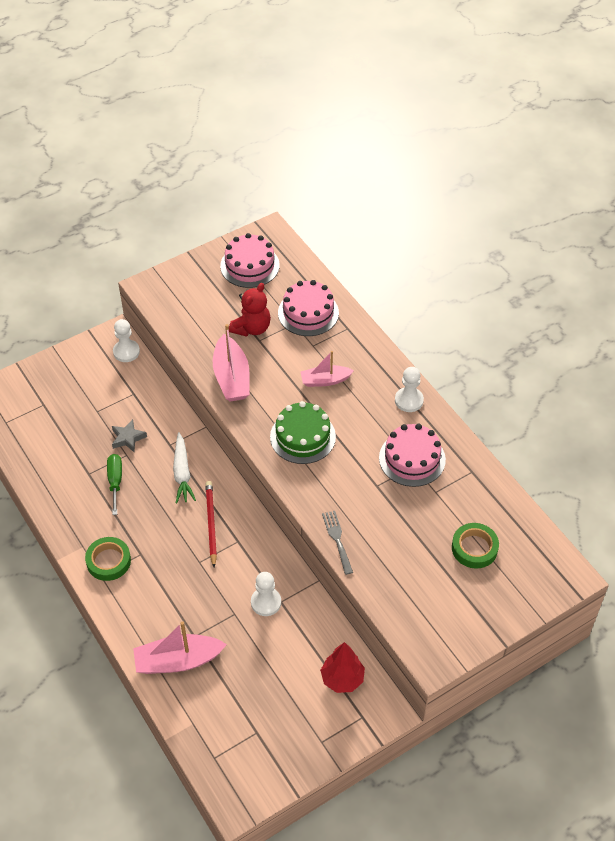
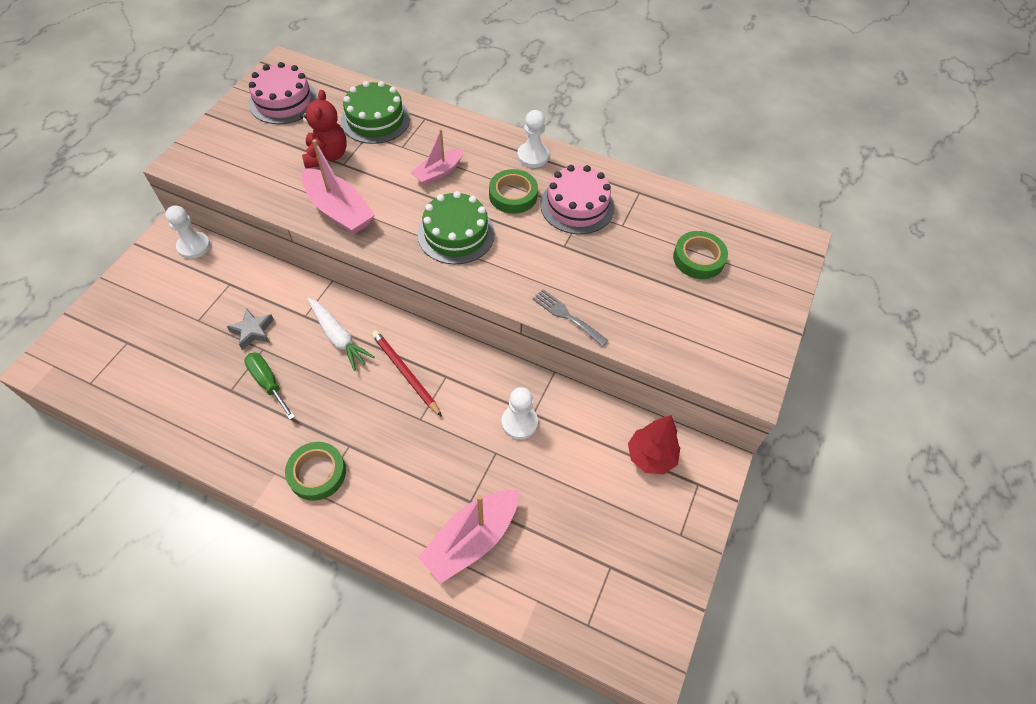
camera: 35 degrees left, 5 degrees up
pink cake [278,280,339,336] -> green cake [341,81,410,144]
none -> green tape [489,169,538,214]

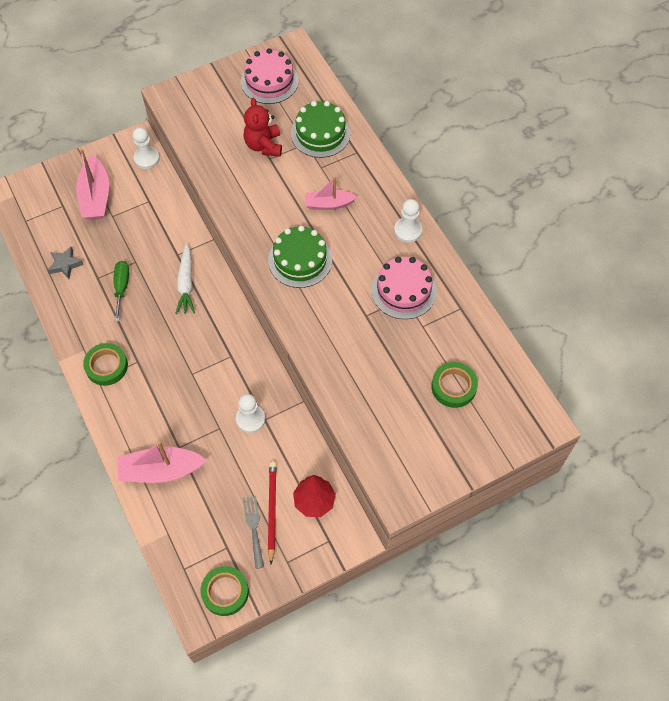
camera: 40 degrees right, 5 degrees up
grey star [227,308,274,350] -> grey star moved to [47,246,84,279]
red teddy bear [300,90,347,169] -> red teddy bear turned 135 degrees clockwise [243,98,282,157]
pink boat [302,139,375,235] -> pink boat moved to [76,149,109,220]
red pencil [372,330,442,417] -> red pencil moved to [268,462,277,564]
green tape [489,169,538,214] -> green tape moved to [200,566,249,616]
grey fork [532,289,609,347] -> grey fork moved to [243,496,264,569]

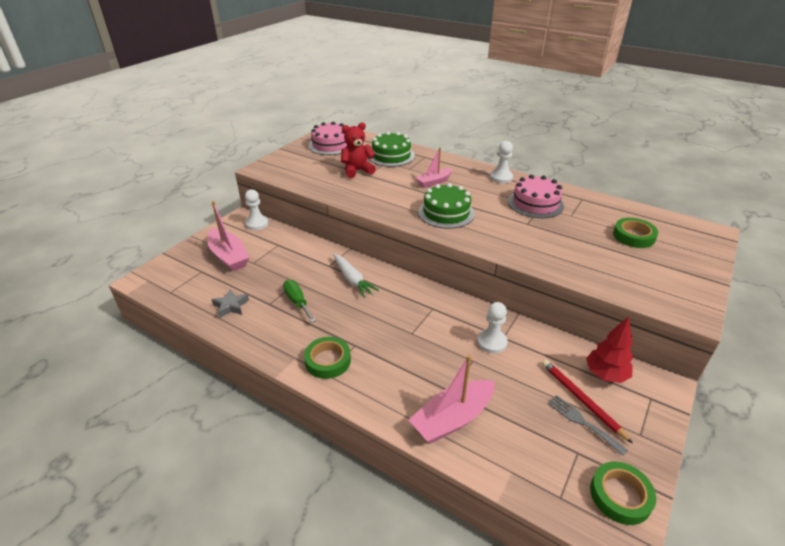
camera: 30 degrees left, 25 degrees down
red teddy bear [243,98,282,157] -> red teddy bear turned 105 degrees clockwise [341,122,376,178]

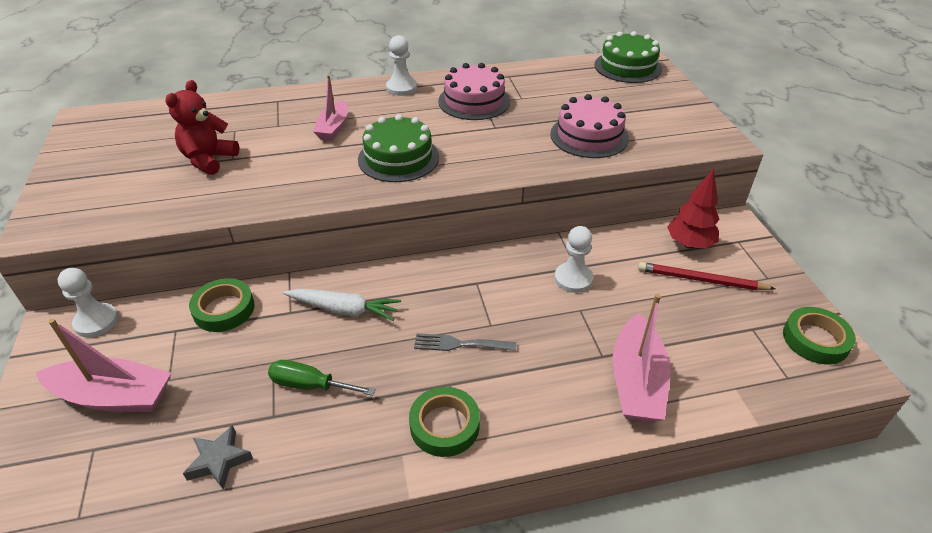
camera: 45 degrees left, 5 degrees up
pink cake [308,122,347,155] -> pink cake moved to [550,94,629,158]
green cake [369,131,415,167] -> green cake moved to [595,31,662,83]
grey fork [547,395,628,456] -> grey fork moved to [414,333,516,351]
green tape [613,218,658,248] -> green tape moved to [189,278,255,332]

